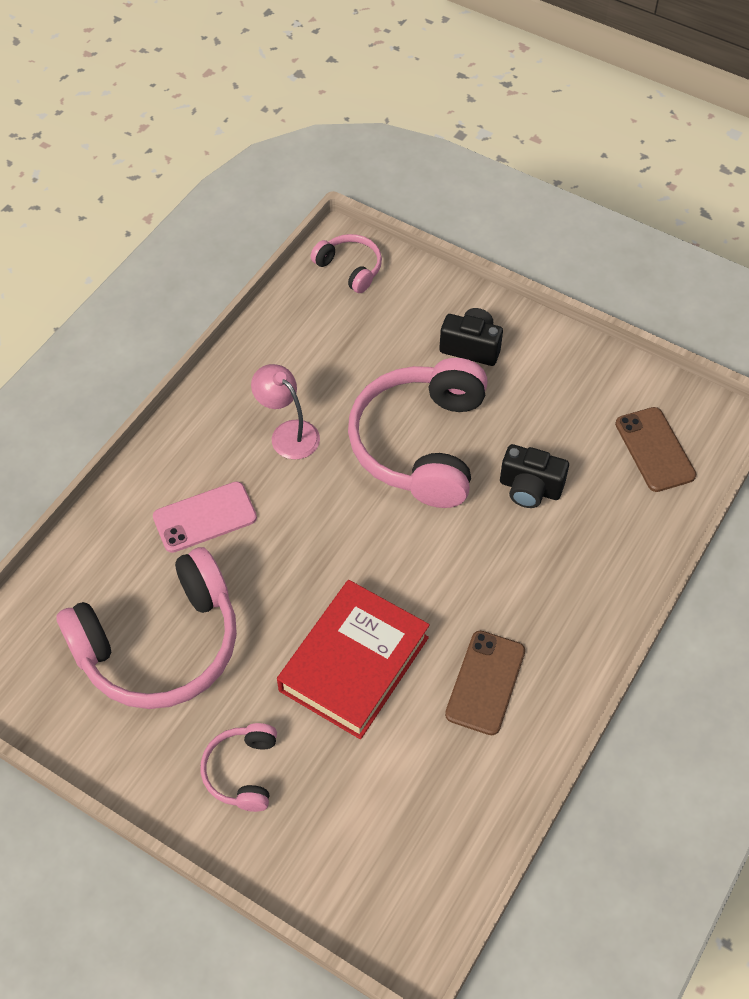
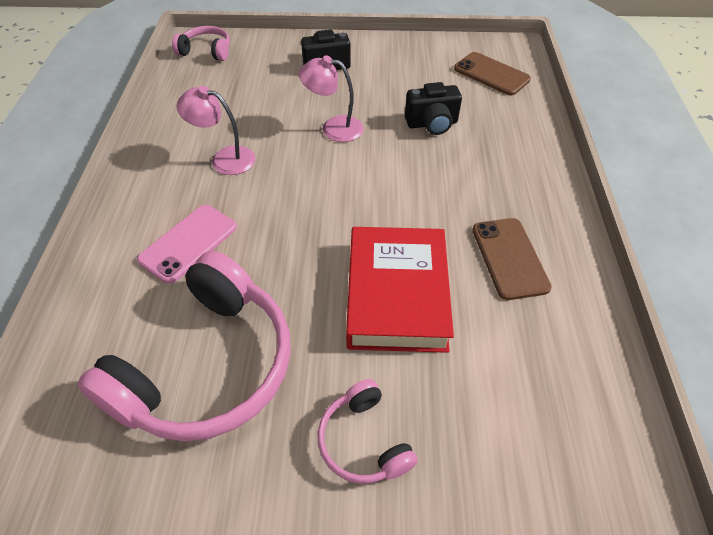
camera: 30 degrees left, 5 degrees down
pink headphones [348,358,488,508] -> pink lamp [299,56,363,142]

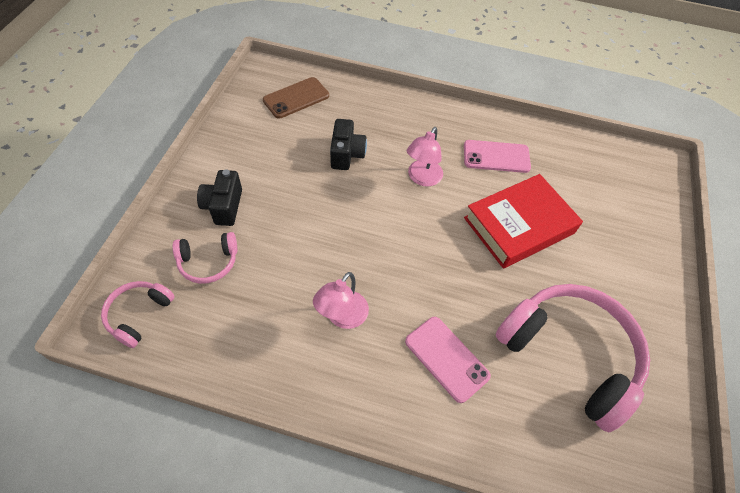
camera: 80 degrees left, 5 degrees up
pink lamp [299,56,363,142] -> pink lamp moved to [407,127,443,187]
pink headphones [318,379,418,484] -> pink headphones moved to [173,232,238,284]
red book [346,227,454,353] -> red book turned 45 degrees counterclockwise [464,174,583,269]
brown phone [472,218,552,300] -> pink phone [464,140,531,173]

